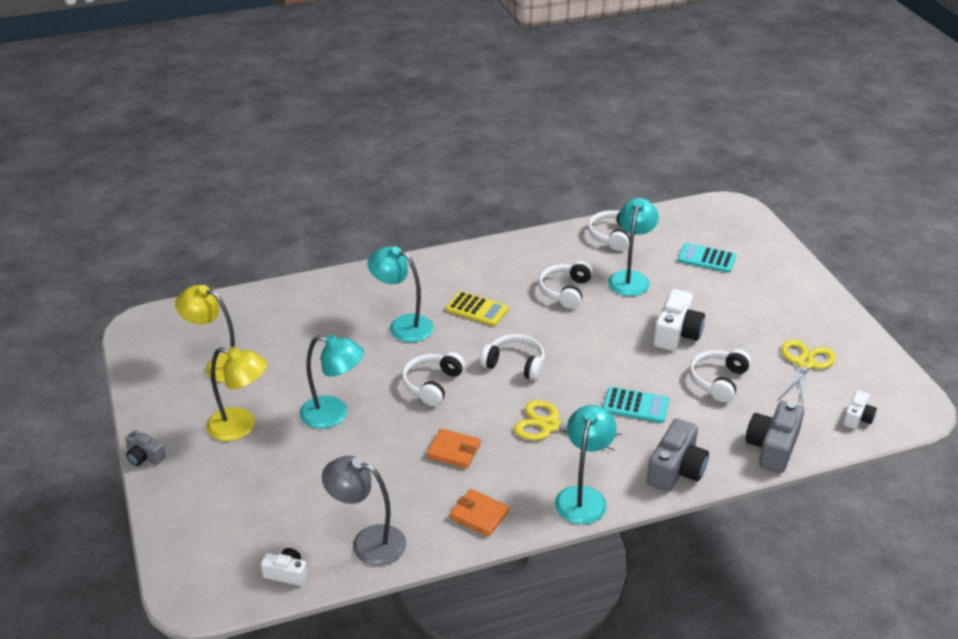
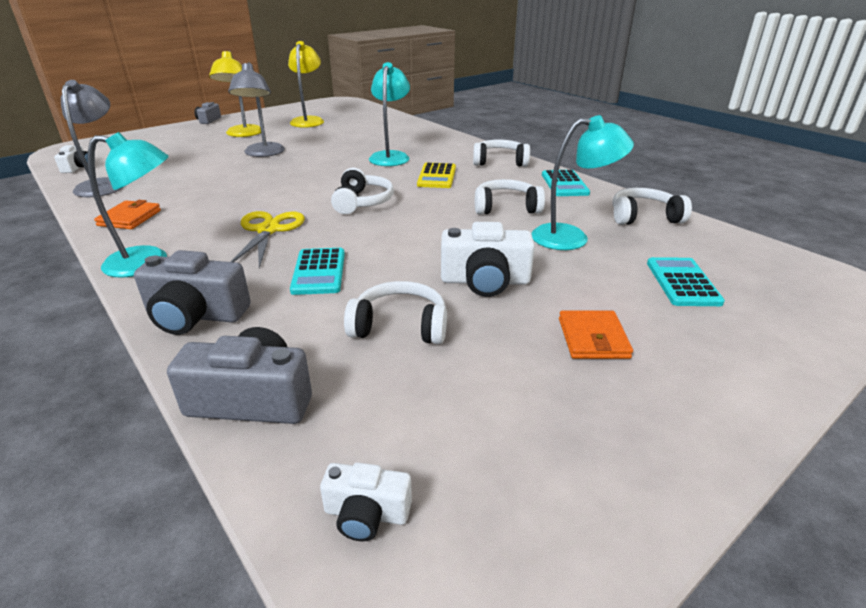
camera: 70 degrees right, 5 degrees down
turquoise lamp [300,335,364,429] -> grey lamp [228,62,285,157]
white headphones [402,352,465,406] -> white headphones moved to [473,140,530,167]
orange wallet [427,429,481,469] -> orange wallet moved to [559,311,633,359]
yellow scissors [779,339,836,407] -> none
none -> turquoise calculator [542,170,590,196]

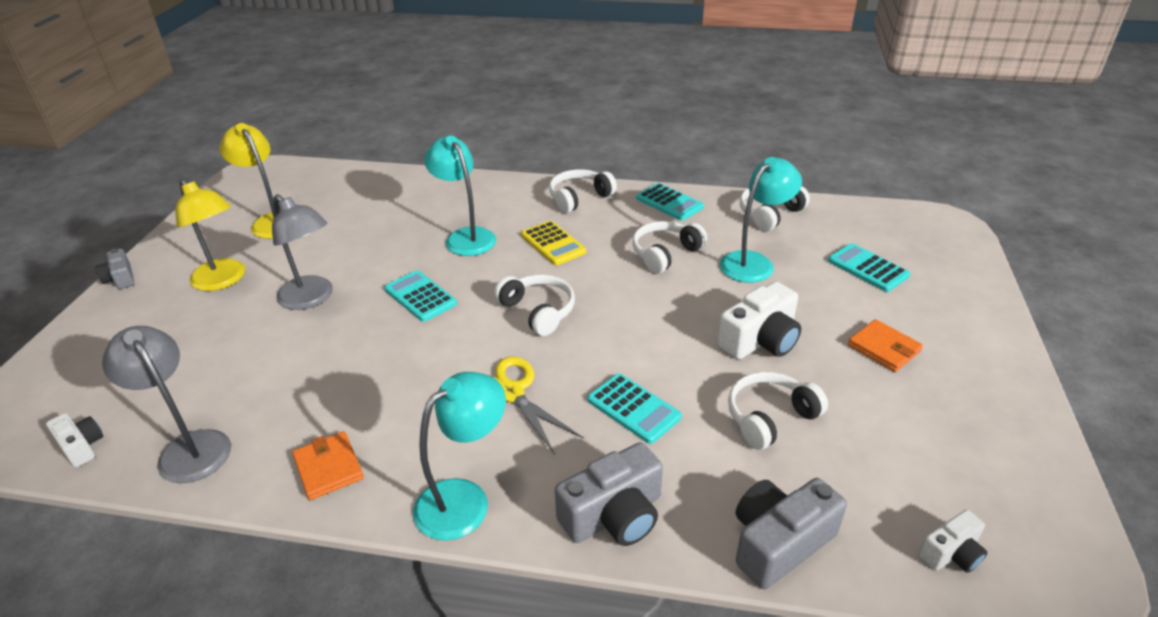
camera: 40 degrees left, 5 degrees up
none -> turquoise calculator [384,270,457,322]

